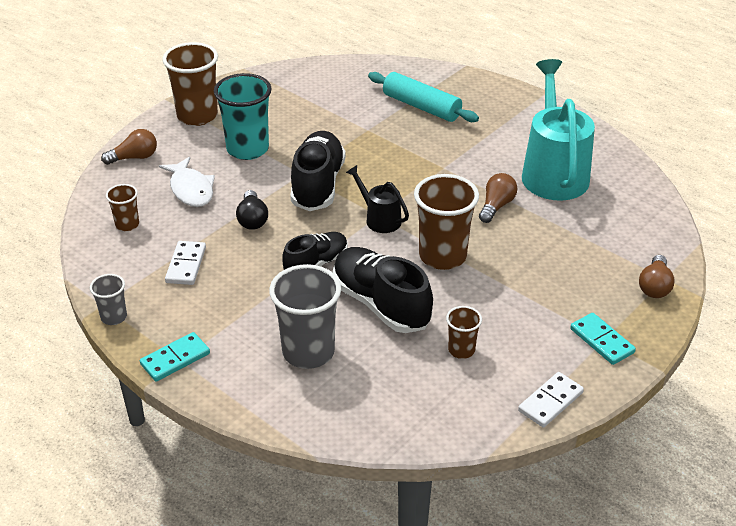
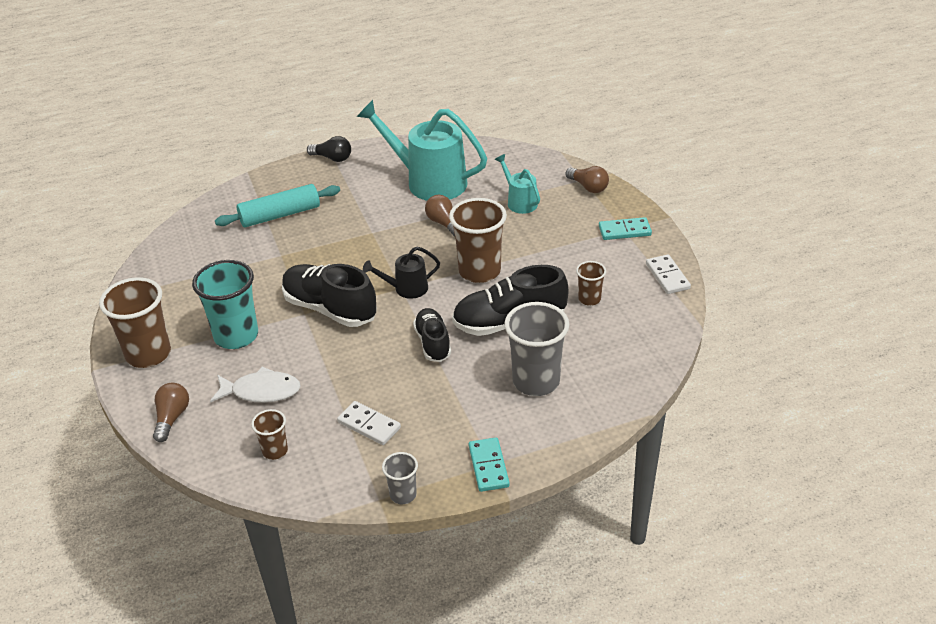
camera: 60 degrees left, 0 degrees up
black light bulb [236,190,268,230] -> black light bulb moved to [307,136,351,162]
none -> turquoise watering can [495,154,540,214]

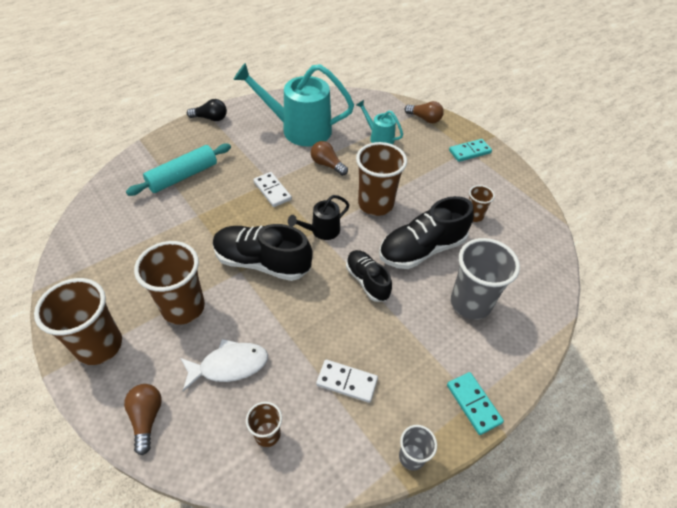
camera: 20 degrees left, 10 degrees up
turquoise cup [192,260,258,349] -> brown cup [134,241,205,325]
white domino [646,254,691,294] -> white domino moved to [253,172,292,207]

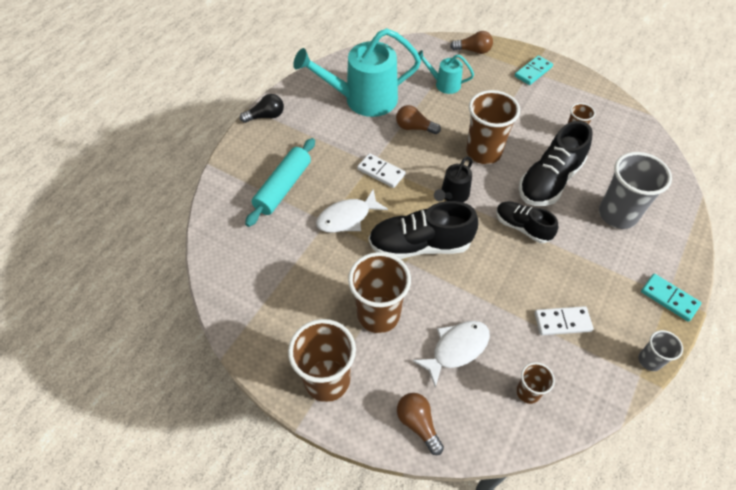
camera: 20 degrees left, 5 degrees up
none -> white fish [316,190,388,232]

